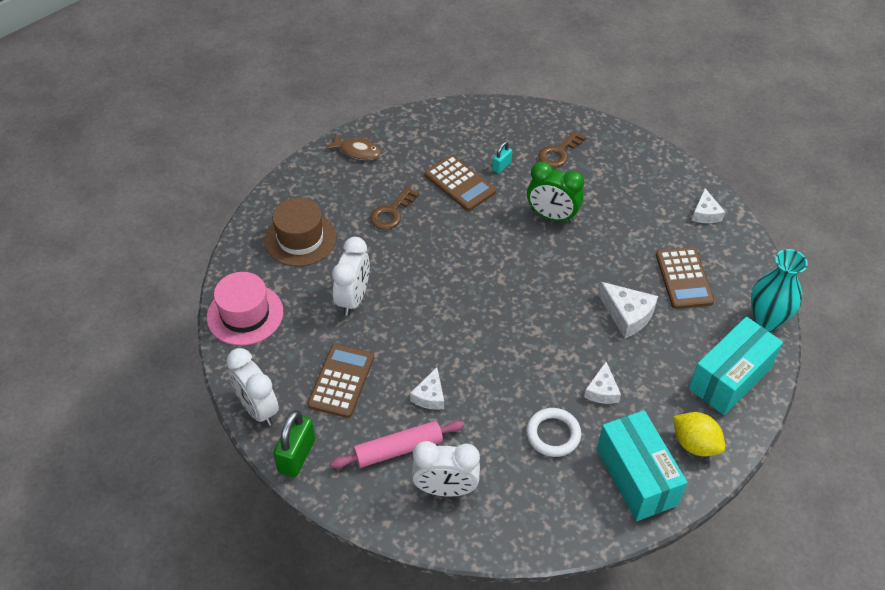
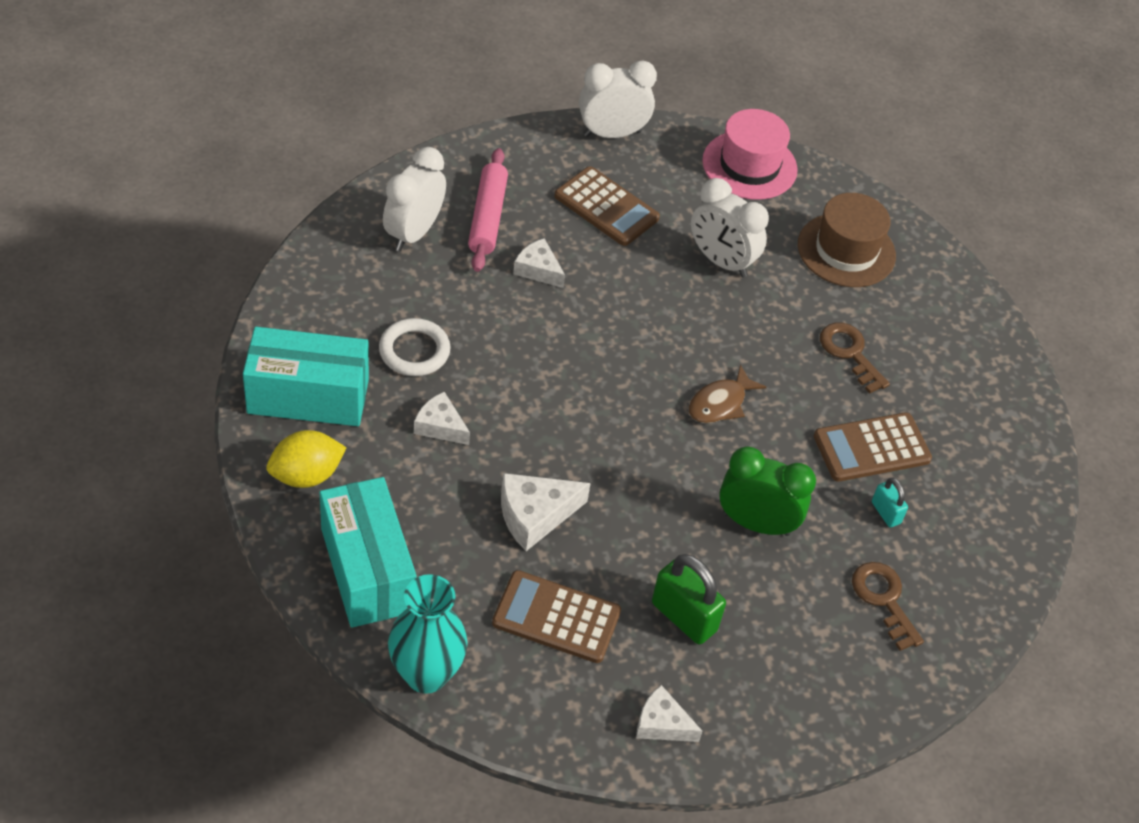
camera: 110 degrees right, 0 degrees up
green padlock [273,410,315,477] -> green padlock moved to [652,554,726,645]
brown fish [325,134,381,160] -> brown fish moved to [689,365,766,423]
green clock [527,162,584,223] -> green clock turned 60 degrees clockwise [719,446,816,536]

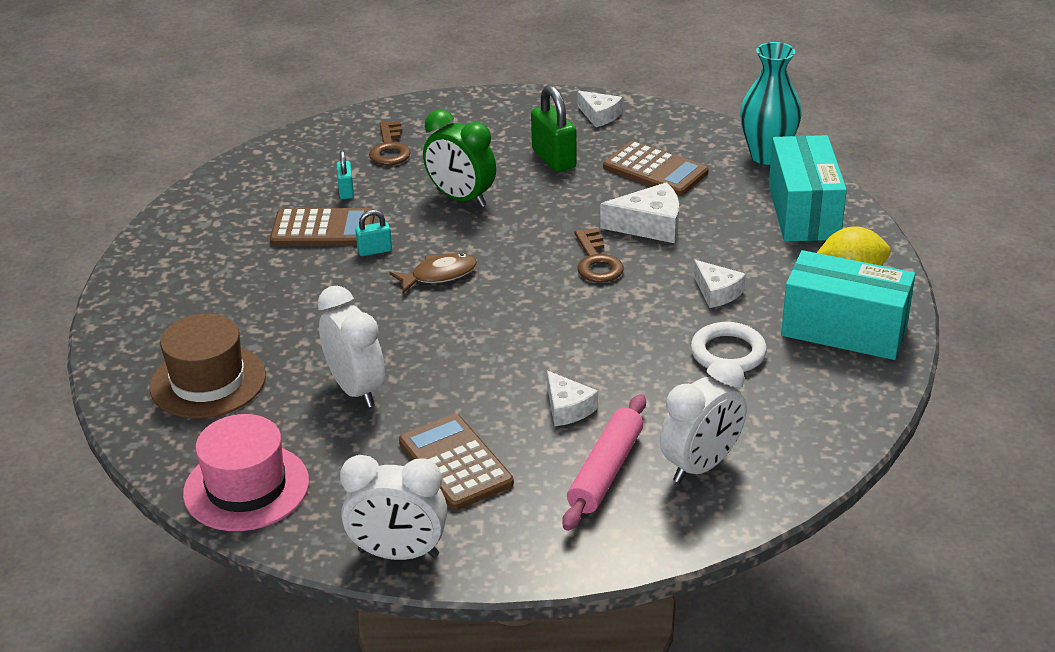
camera: 155 degrees left, 15 degrees down
brown key [820,323,890,393] -> brown key moved to [575,228,624,283]
none -> turquoise padlock [355,210,392,256]

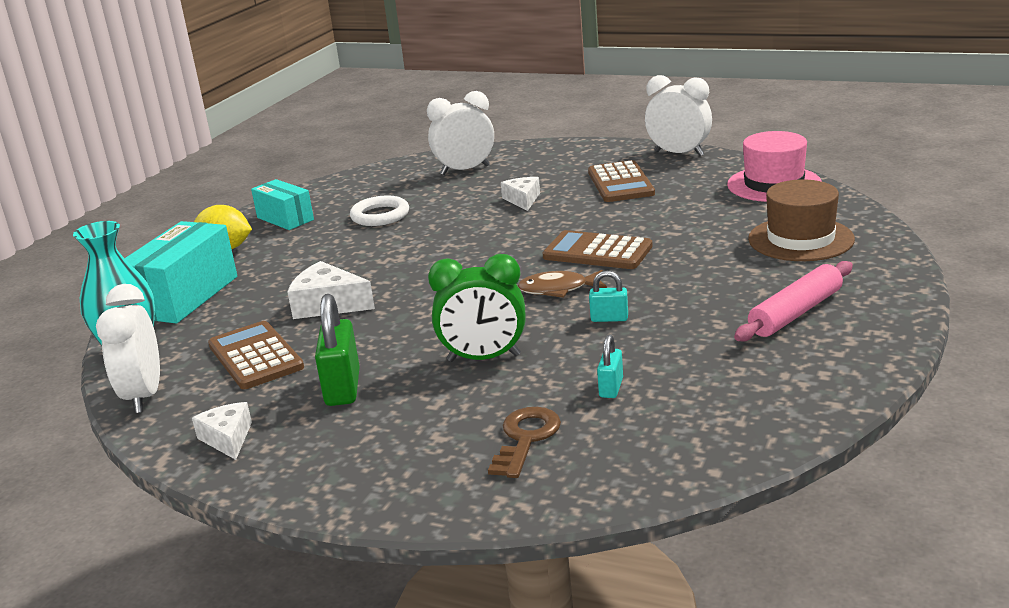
camera: 155 degrees left, 10 degrees down
brown calculator [270,208,375,246] -> brown calculator moved to [542,230,653,269]
white clock [317,286,385,408] -> white clock moved to [96,284,160,413]
green clock [423,109,496,207] -> green clock turned 120 degrees clockwise [428,254,525,362]
pink rolling pin [562,394,646,531] -> pink rolling pin moved to [734,261,853,342]
brown key [575,228,624,283] -> none
white cheese [694,260,746,308] -> none
turquoise box [781,250,915,360] -> turquoise box [251,179,314,230], size x0.62

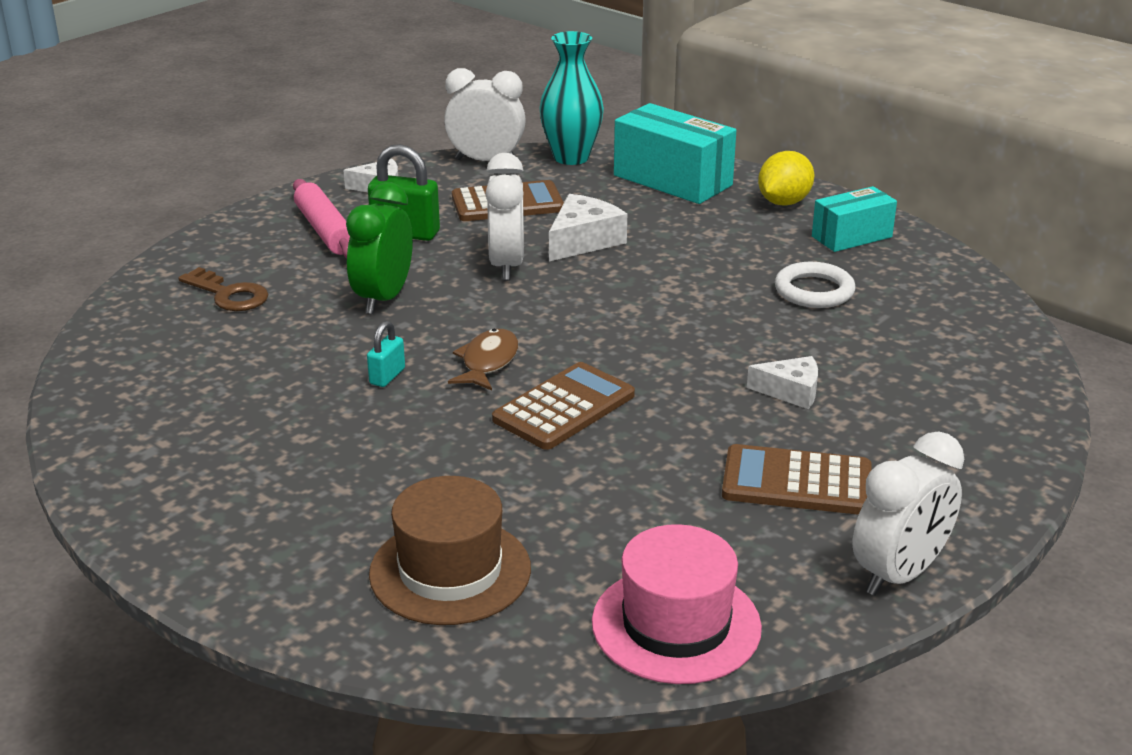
camera: 105 degrees right, 5 degrees up
white clock [427,91,494,175] -> white clock moved to [485,153,524,280]
turquoise padlock [597,335,623,398] -> none
pink rolling pin [734,261,853,342] -> pink rolling pin moved to [293,179,350,258]

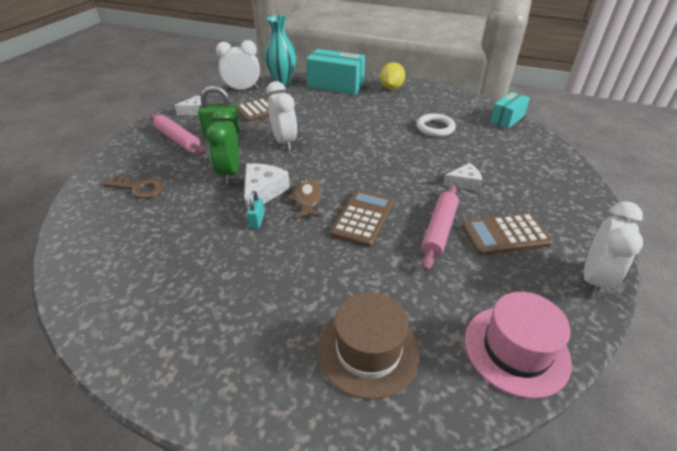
camera: 20 degrees left, 10 degrees up
white cheese [549,194,627,261] -> white cheese moved to [244,163,290,210]
turquoise box [812,186,897,252] -> turquoise box moved to [490,92,530,129]
none -> pink rolling pin [421,184,459,271]

